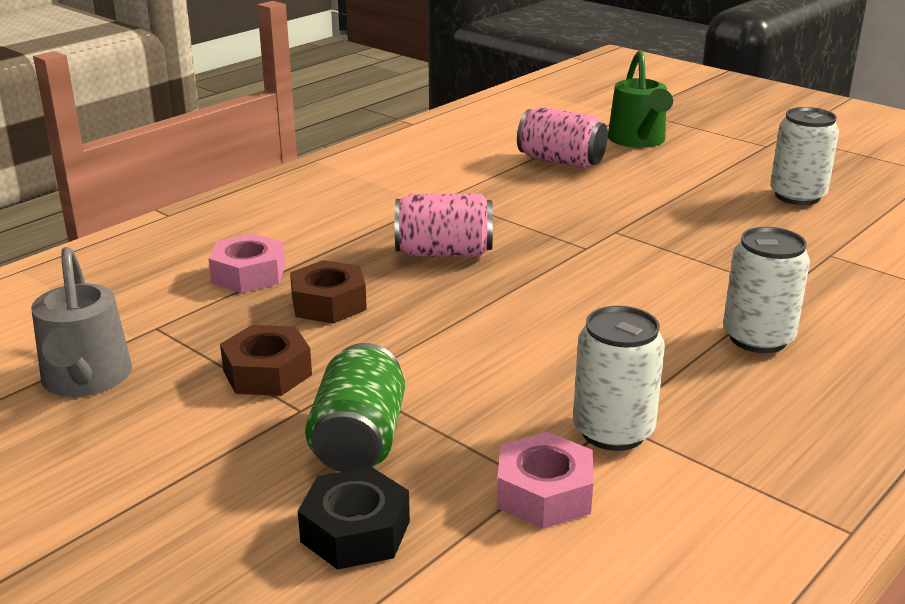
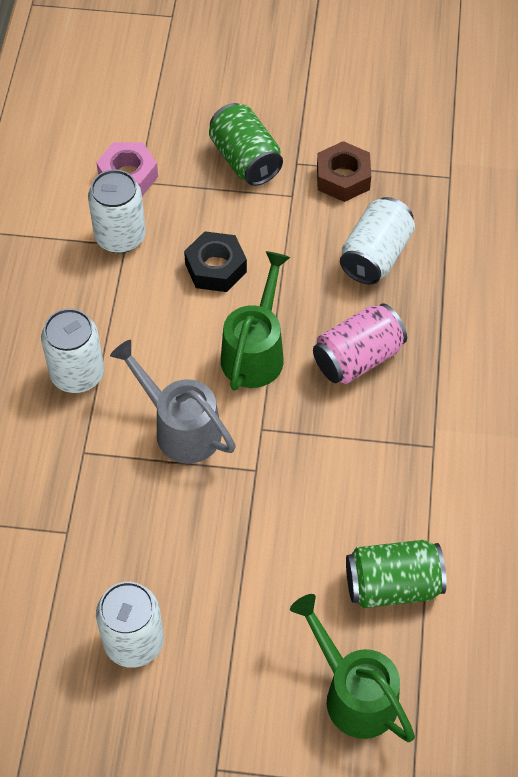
camera: 145 degrees right, 30 degrees up
grey watering can [31,247,132,397] -> grey watering can moved to [110,340,236,464]
pink nut [208,233,285,293] -> none
brown nut [290,260,367,324] -> white can [340,197,415,285]
black nut [298,467,410,570] -> black nut moved to [184,231,247,292]
pink can [517,107,608,169] -> green can [346,540,447,608]
none -> green watering can [221,251,290,391]

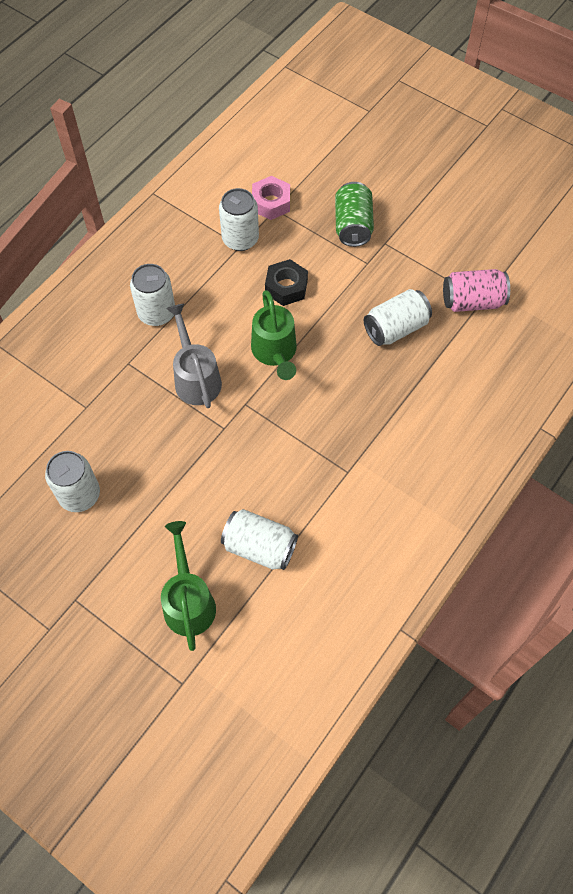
camera: 30 degrees right, 5 degrees up
green watering can [221,251,290,391] -> green watering can turned 120 degrees clockwise [251,290,297,380]
pink can [313,303,407,384] -> pink can moved to [443,269,510,312]
brown nut [317,141,371,202] -> none
green can [346,540,447,608] -> white can [221,509,298,570]

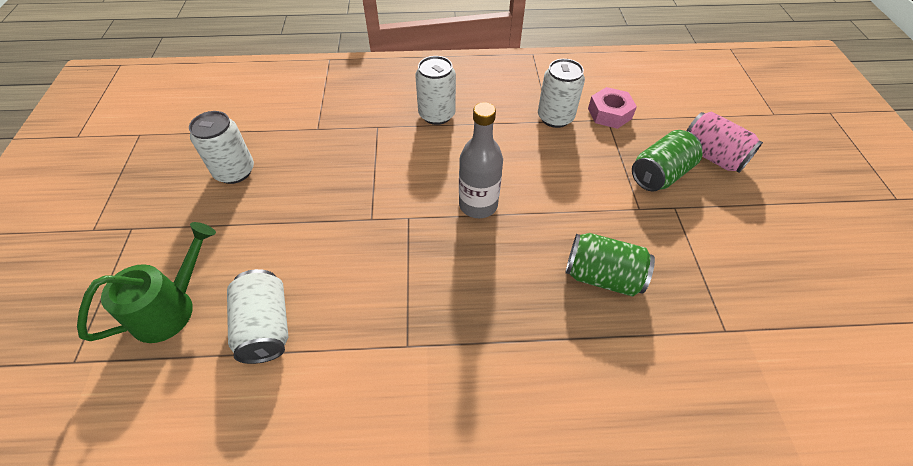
camera: 50 degrees right, 10 degrees down
grey watering can [166,303,222,408] -> none
green watering can [251,290,297,380] -> grey bottle [459,102,503,218]
black nut [265,259,308,306] -> none
white can [364,289,432,346] -> green can [566,233,655,296]
pink can [443,269,510,312] -> pink can moved to [686,111,763,173]

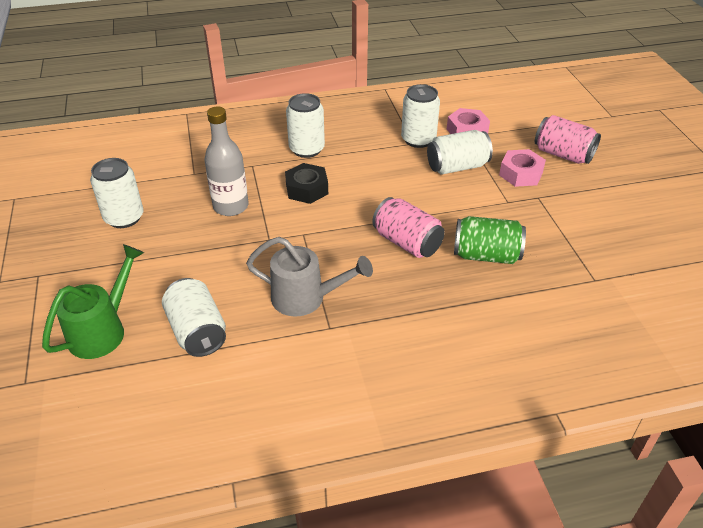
camera: 10 degrees left, 10 degrees down
grey bottle [459,102,503,218] -> grey bottle moved to [204,106,249,216]
green can [632,130,702,192] -> pink nut [499,149,546,187]
none -> grey watering can [246,237,373,317]
none -> black nut [285,163,328,204]
none -> pink can [372,197,445,258]
none -> white can [427,130,493,175]

